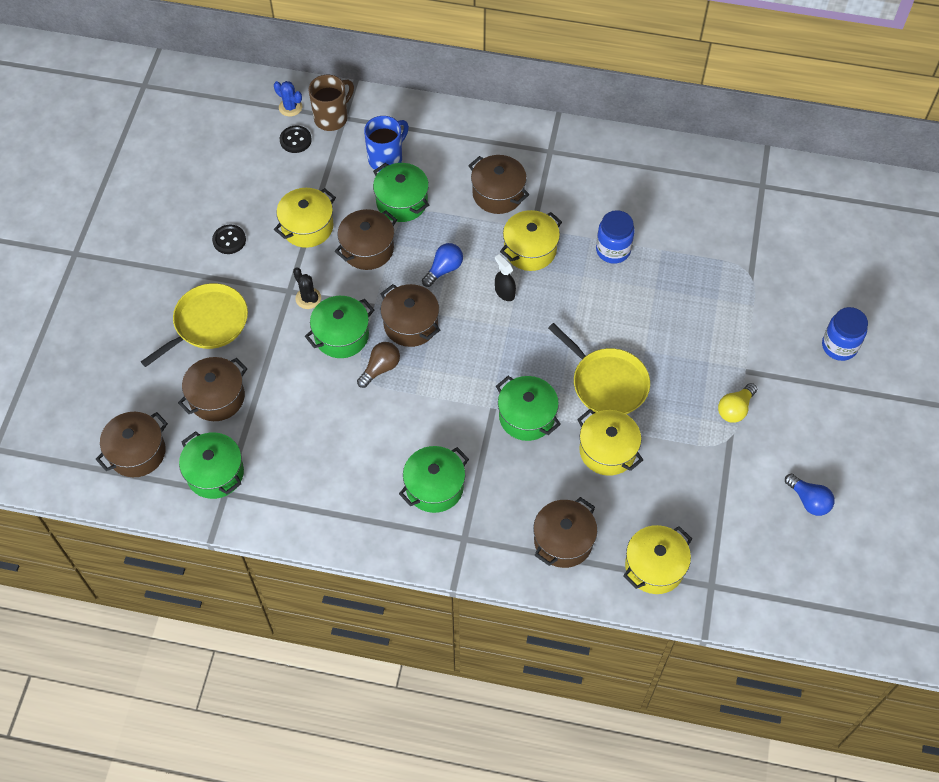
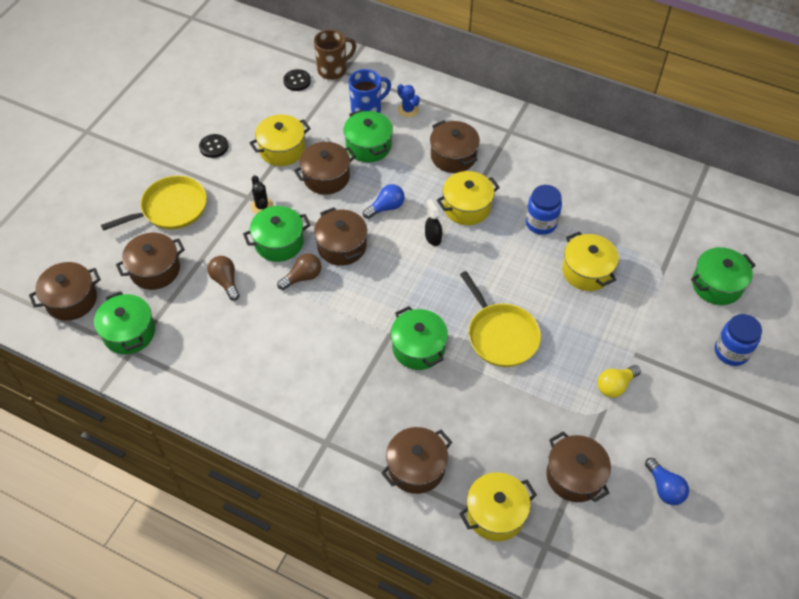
camera: 15 degrees right, 5 degrees down
blue cactus [274,81,302,116] -> blue cactus moved to [397,84,420,118]
green pot [399,446,469,513] -> green pot moved to [691,247,756,305]
yellow pot [577,409,643,476] -> yellow pot moved to [562,232,619,291]
none -> brown light bulb [207,256,240,301]
none -> brown pot [546,431,611,502]

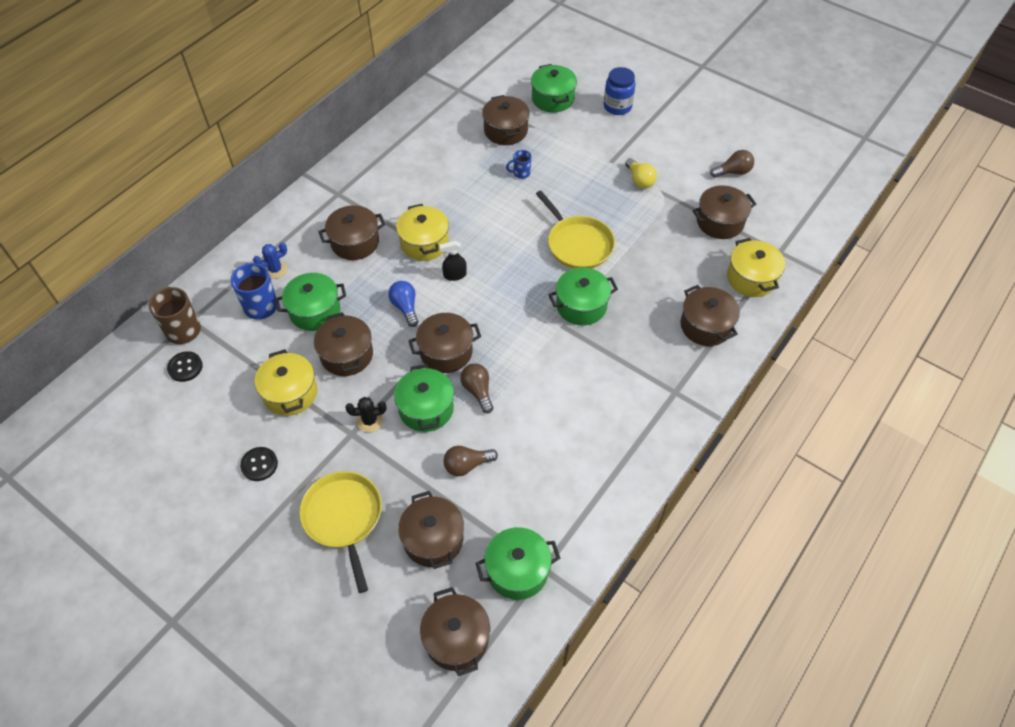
camera: 80 degrees left, 0 degrees up
yellow pan [460,271,541,367] -> yellow pan turned 75 degrees clockwise [536,191,615,269]
blue jar [525,185,562,235] -> none
yellow pot [562,232,619,291] -> blue mug [506,150,532,179]
blue light bulb [645,458,689,505] -> brown light bulb [710,150,754,178]
none -> brown pot [482,95,530,145]

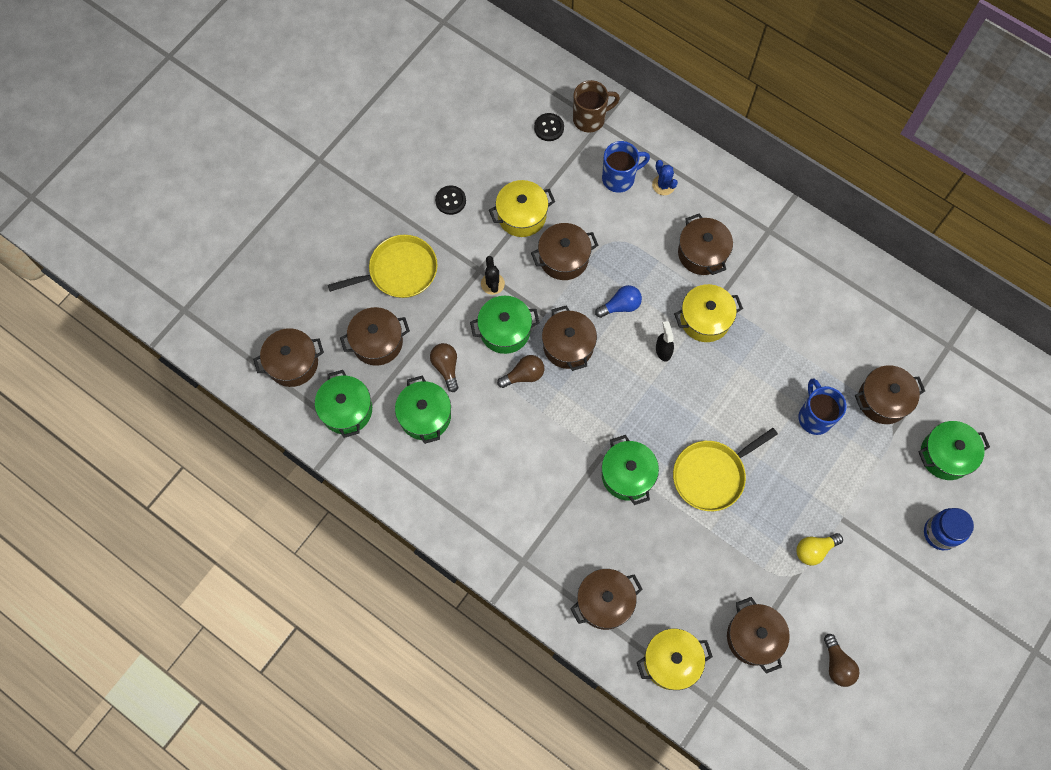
camera: 90 degrees right, 15 degrees up
green pot [275,273,346,331] -> green pot moved to [395,375,451,444]
blue mug [506,150,532,179] -> blue mug [798,378,846,435], size x1.82

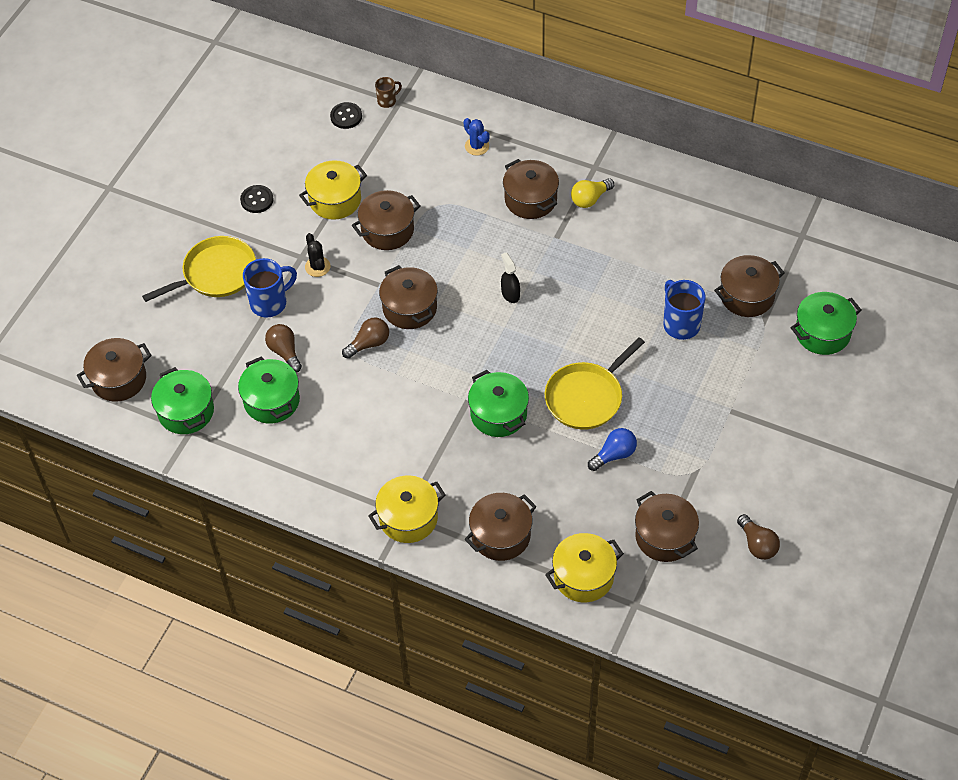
camera: 10 degrees left, 15 degrees down
brown pot [340,307,410,366] -> none
green pot [470,296,540,354] -> none
brown mug [573,80,620,132] -> brown mug [375,77,402,108], size x0.55
blue light bulb [595,285,642,318] -> blue light bulb moved to [588,428,637,471]
blue mug [602,141,650,193] -> blue mug moved to [243,258,297,317]
yellow pot [674,284,743,342] -> yellow pot moved to [368,475,446,543]
yellow light bulb [797,533,843,566] -> yellow light bulb moved to [571,178,614,208]
blue jar [924,508,974,550] -> none

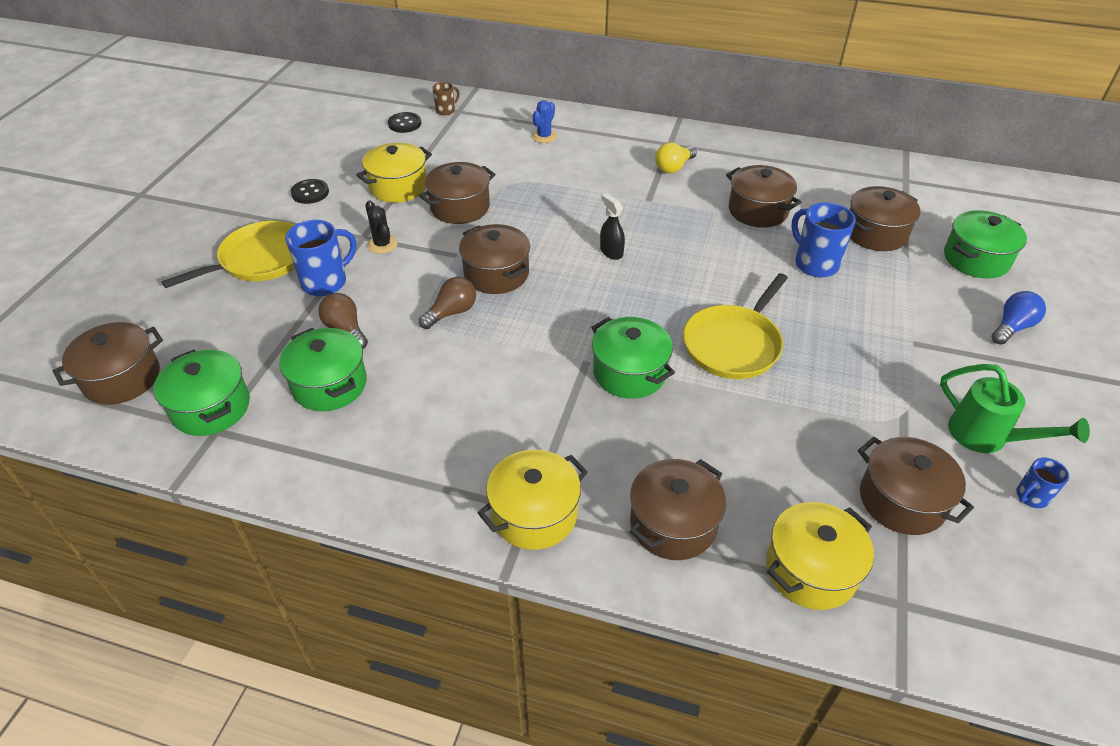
camera: 10 degrees left, 10 degrees down
blue cactus [464,118,490,156] -> blue cactus turned 75 degrees clockwise [532,100,557,143]
brown pot [503,159,559,219] -> brown pot moved to [726,165,801,228]
blue light bulb [588,428,637,471] -> blue light bulb moved to [991,291,1046,345]
brown light bulb [737,514,780,560] -> blue mug [1016,458,1069,508]
none -> green watering can [940,364,1090,453]

